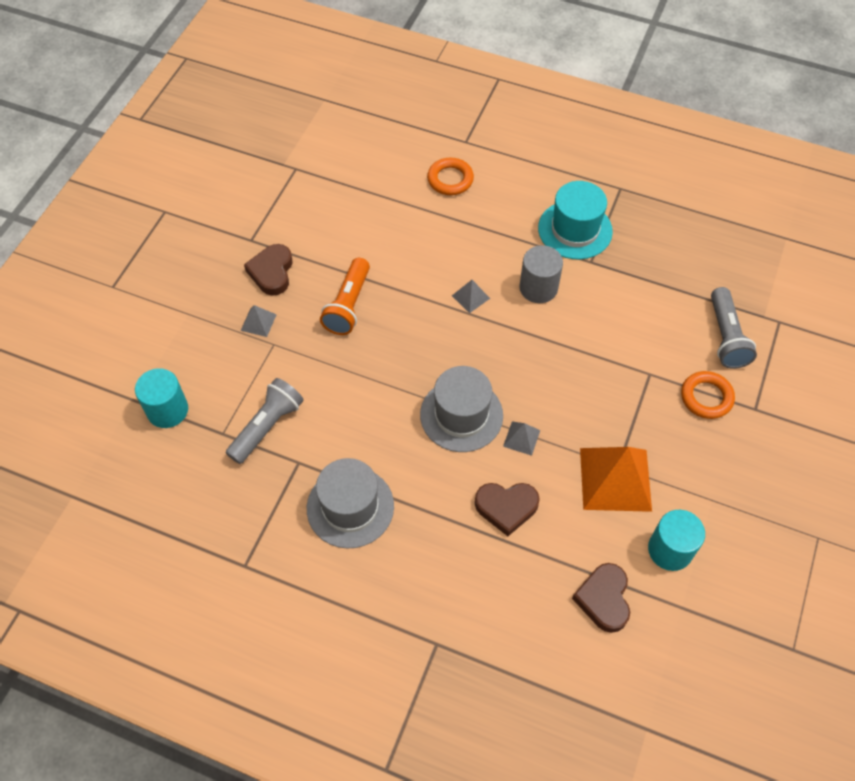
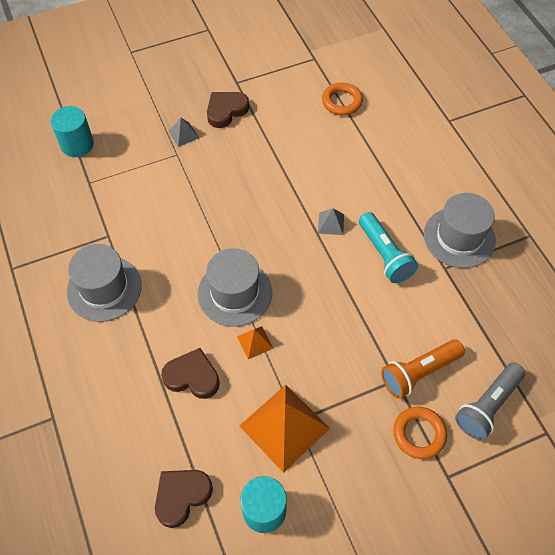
camera: 45 degrees right, 0 degrees up
grey flashlight [226,378,304,464] -> none
orange flashlight [320,258,370,335] -> orange flashlight moved to [381,339,465,399]
orange ring [427,158,474,195] -> orange ring moved to [322,82,363,116]
brown heart [475,483,540,536] -> brown heart turned 150 degrees clockwise [161,348,220,399]
grey pyramid [503,422,540,456] -> orange pyramid [237,326,274,359]
grey cylinder [519,245,563,303] -> turquoise flashlight [359,212,418,283]
turquoise hat [538,181,613,259] -> grey hat [424,193,496,268]

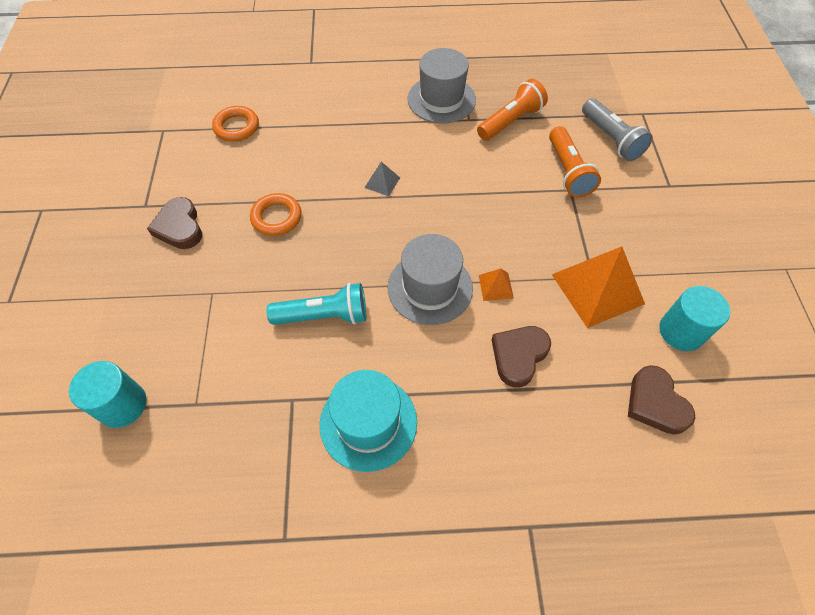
camera: 70 degrees left, 0 degrees up
grey hat [67,244,142,322] -> turquoise hat [320,370,417,472]
grey pyramid [168,118,199,147] -> none
turquoise flashlight [359,212,418,283] -> turquoise flashlight moved to [267,283,366,325]
orange ring [393,407,447,459] -> orange ring moved to [250,193,302,236]
none -> orange flashlight [477,79,548,141]

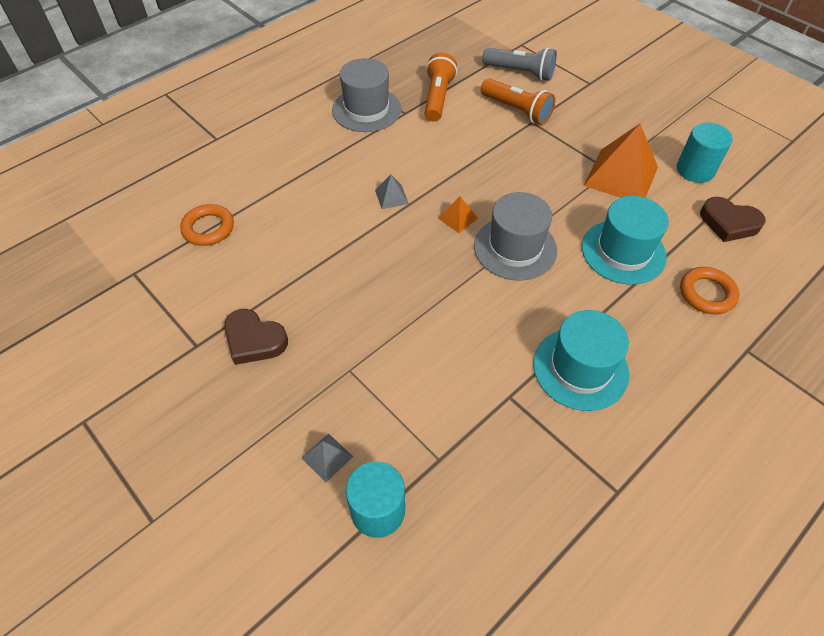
camera: 40 degrees left, 5 degrees down
orange ring [250,193,302,236] -> orange ring moved to [680,267,739,314]
turquoise flashlight [267,283,366,325] -> none
orange pyramid [479,268,514,301] -> orange pyramid moved to [438,196,478,233]
brown heart [492,326,551,388] -> turquoise hat [582,196,669,285]
none -> grey pyramid [302,433,353,482]

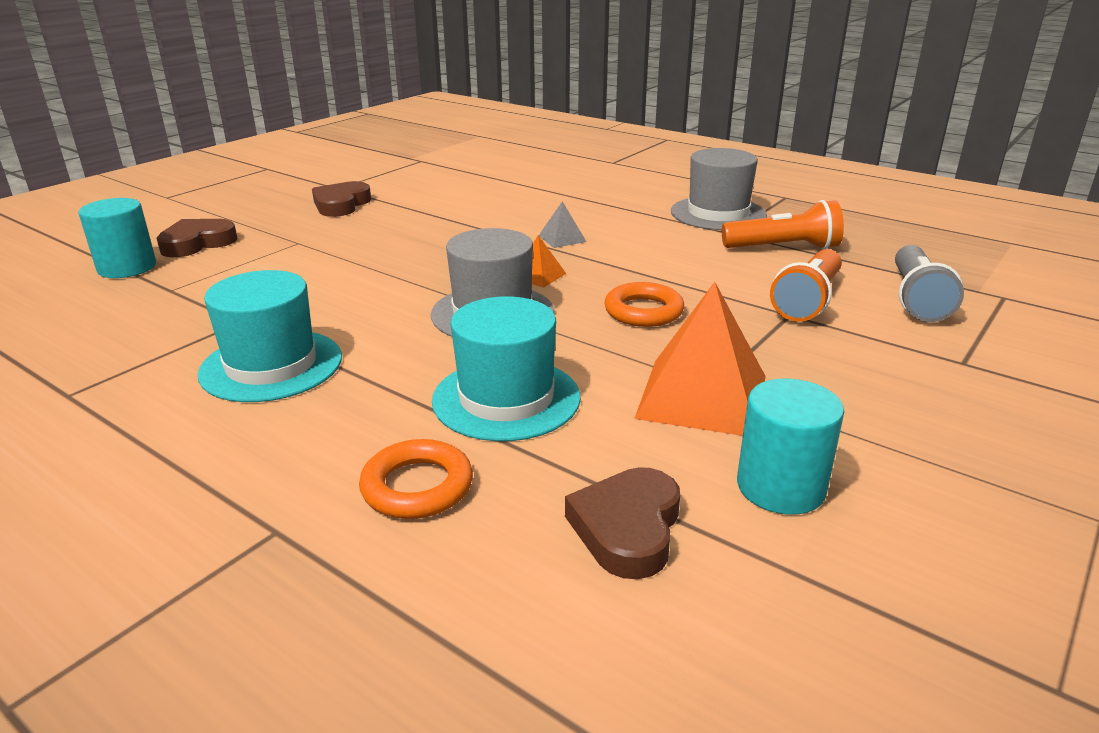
camera: 80 degrees right, 25 degrees down
orange ring [180,204,234,246] -> orange ring moved to [604,282,684,327]
grey pyramid [302,433,353,482] -> brown heart [156,219,237,257]

